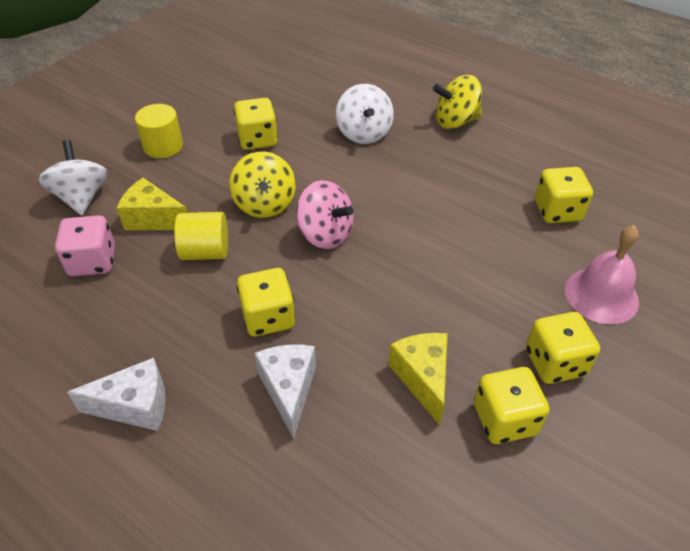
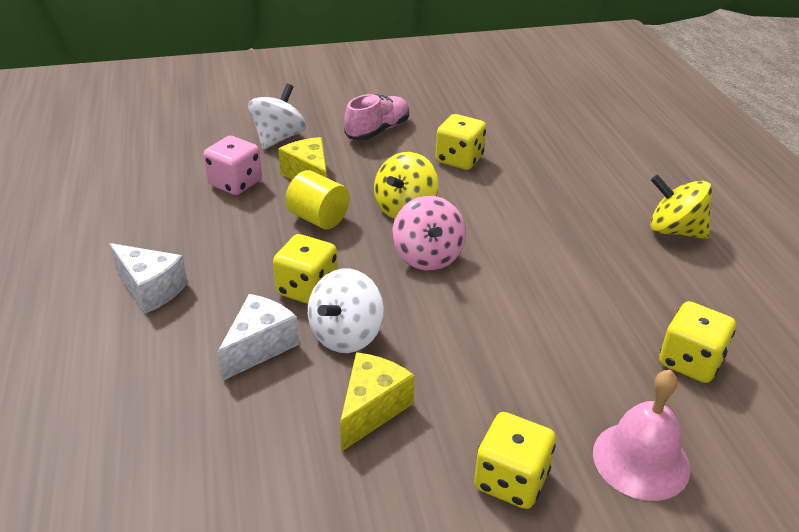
camera: 40 degrees right, 10 degrees down
yellow cylinder [135,104,183,158] -> pink shoe [344,94,409,140]
white spinning top [336,84,394,144] -> white spinning top moved to [308,269,384,353]
yellow dice [474,367,549,444] -> none

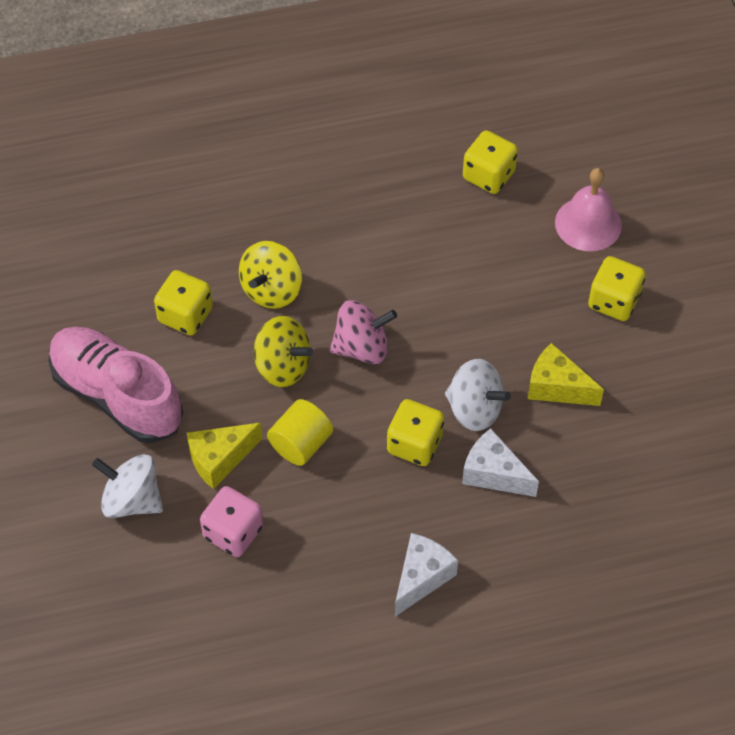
camera: 90 degrees left, 20 degrees up
pink shoe [344,94,409,140] -> pink shoe [48,327,183,443], size x1.65
yellow spinning top [650,174,712,239] -> yellow spinning top moved to [239,241,302,309]

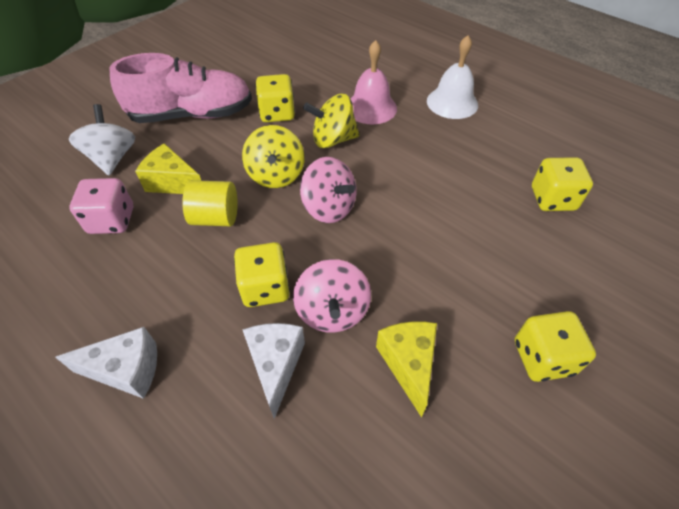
camera: 55 degrees right, 5 degrees down
pink shoe [48,327,183,443] -> pink shoe turned 75 degrees clockwise [109,53,252,123]
white spinning top [445,359,511,431] -> pink spinning top [293,259,371,333]
pink bell [555,168,622,251] -> pink bell moved to [350,40,397,124]
none -> white bell [427,35,478,119]

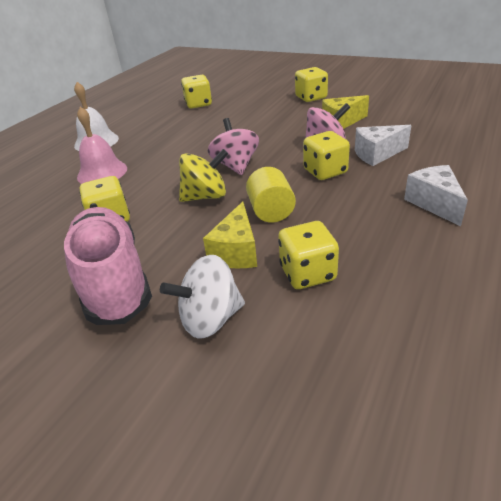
camera: 100 degrees left, 15 degrees down
pink dice [69,178,133,234] -> yellow dice [278,221,339,289]
pink spinning top [300,157,356,223] -> pink spinning top turned 45 degrees counterclockwise [208,118,259,175]
yellow spinning top [303,94,359,148] -> none

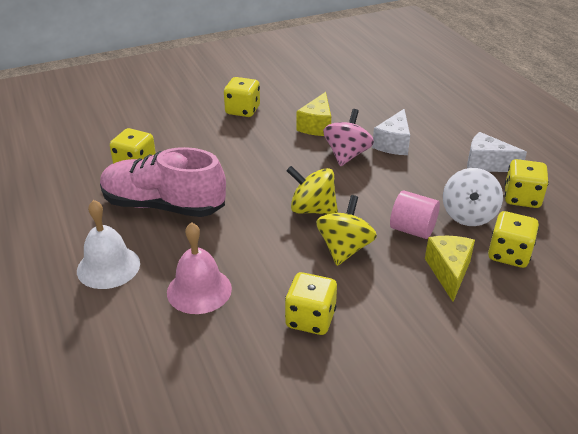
camera: 55 degrees left, 0 degrees up
pink shoe [64,207,152,325] -> pink shoe moved to [100,147,226,217]
white spinning top [160,255,245,339] -> white spinning top moved to [443,168,503,226]
yellow cheese [203,201,257,268] -> yellow cheese turned 135 degrees counterclockwise [425,236,475,302]
pink spinning top [208,118,259,175] -> yellow spinning top [286,166,338,214]
yellow cylinder [246,167,296,222] -> pink cylinder [390,190,440,239]
yellow dice [303,131,350,180] -> yellow dice moved to [505,159,549,208]

